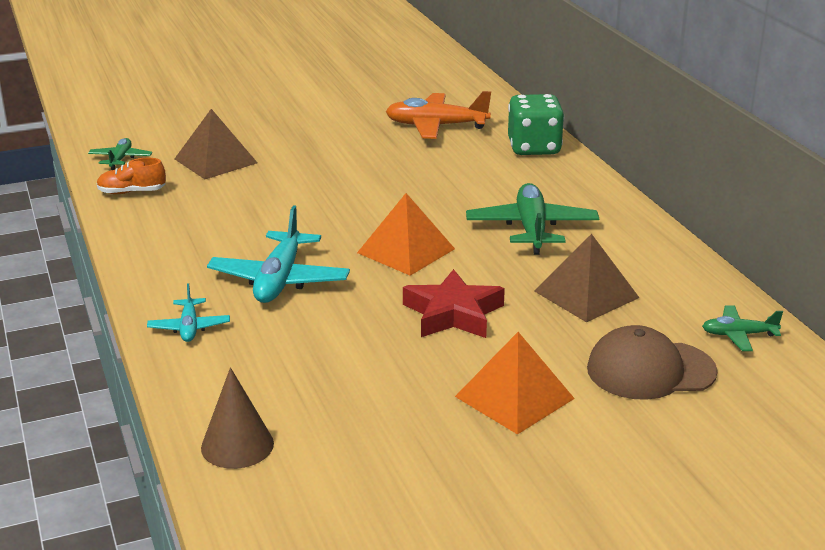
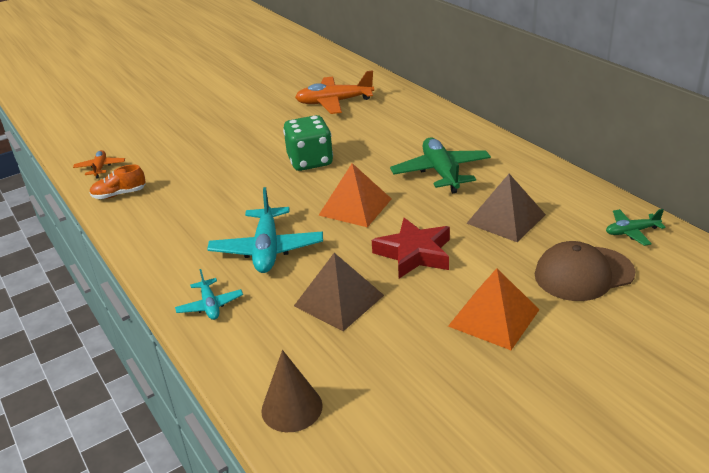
camera: 10 degrees left, 5 degrees up
green plane [88,138,152,170] -> orange plane [73,150,125,179]
brown pyramid [175,109,258,179] -> brown pyramid moved to [294,253,384,331]
green dice [508,94,564,155] -> green dice moved to [283,115,333,171]

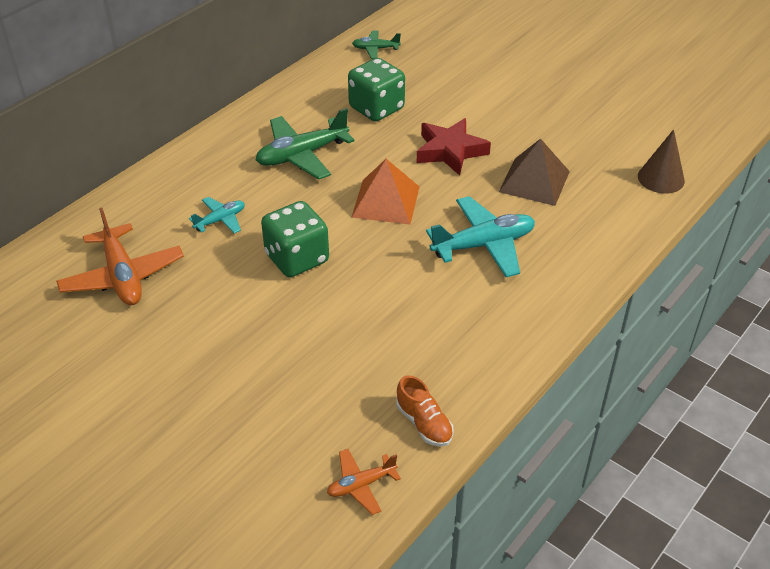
camera: 110 degrees left, 10 degrees up
turquoise plane [175,269,243,320] -> turquoise plane moved to [189,197,245,233]
orange pyramid [448,268,540,350] -> none
brown pyramid [466,174,546,242] -> green dice [348,58,405,122]
brown cap [535,241,635,301] -> none
green plane [606,209,666,246] -> green plane turned 120 degrees clockwise [352,30,401,59]

